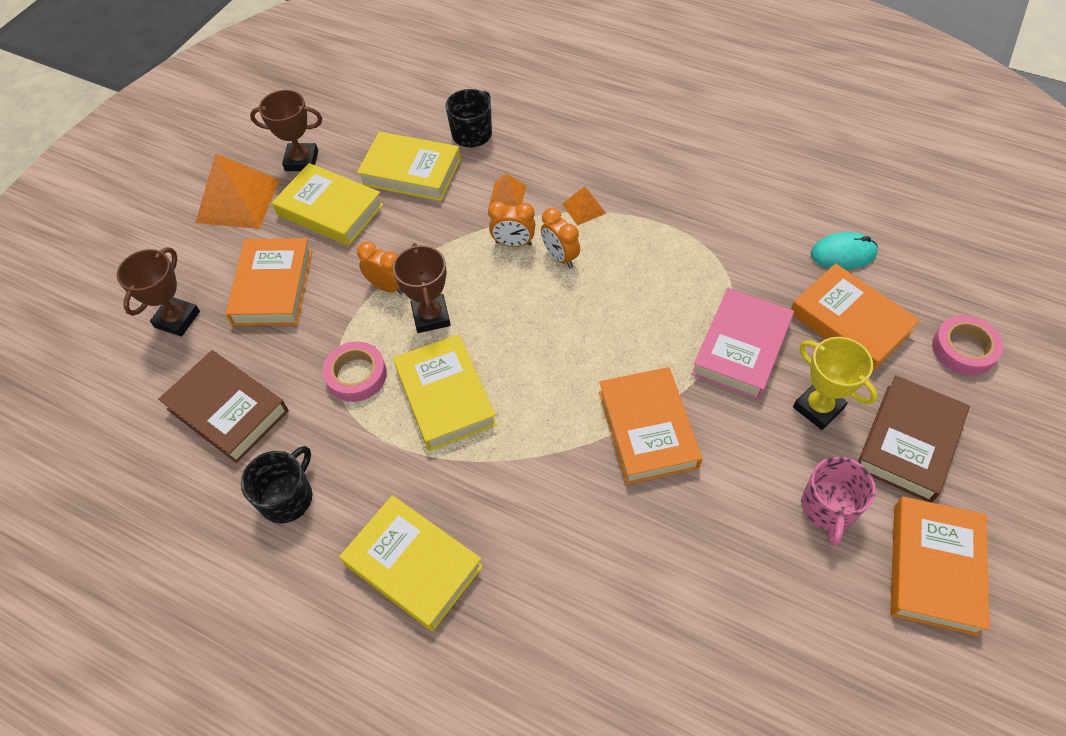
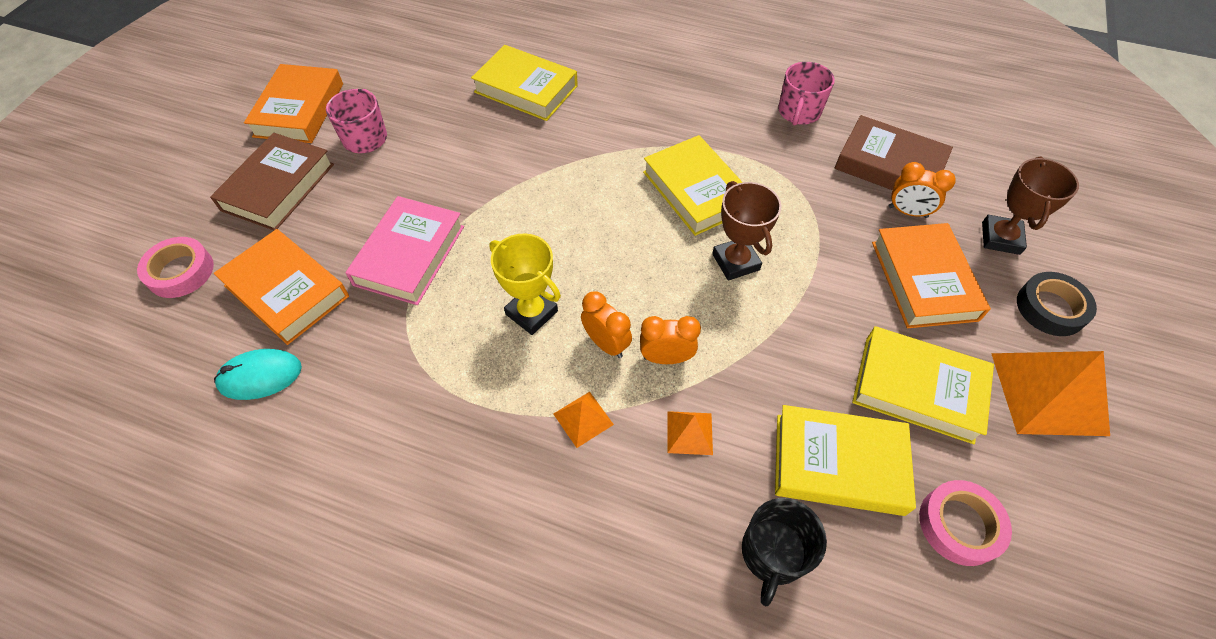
camera: 170 degrees right, 0 degrees up
black mug [241,446,313,523] -> pink mug [778,62,835,126]
brown trophy [250,90,322,171] -> none
pink tape [322,341,387,402] -> pink tape moved to [919,480,1012,566]
yellow book [340,495,483,632] -> yellow book moved to [471,45,578,121]
orange clock [357,242,403,294] -> orange clock moved to [888,162,955,218]
orange book [599,367,702,484] -> none
yellow trophy [793,337,878,430] -> yellow trophy moved to [489,233,561,335]
none -> black tape [1017,272,1097,336]

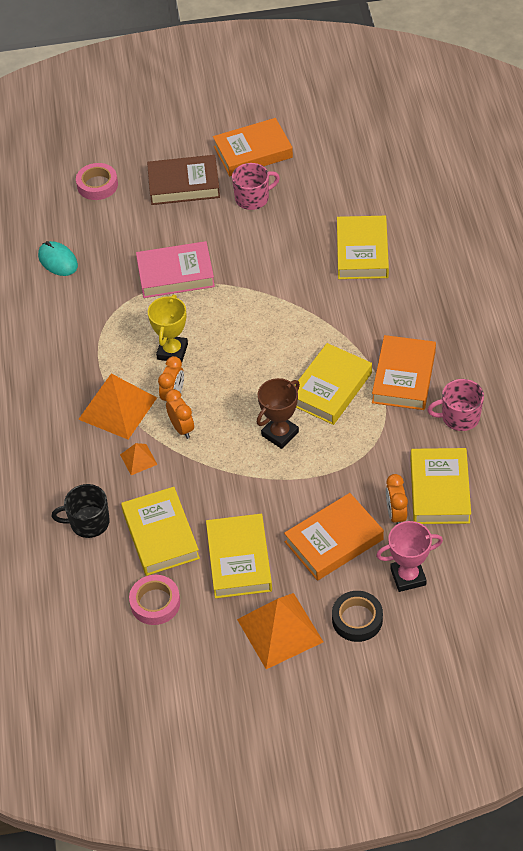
camera: 65 degrees right, 5 degrees down
orange book [214,229,349,345] -> orange book moved to [372,335,436,410]
orange pyramid [553,392,614,448] -> orange pyramid [78,374,157,439], size x2.07
brown book [834,115,953,190] -> yellow book [410,448,471,524]
brown trophy [982,156,1079,255] -> pink trophy [376,521,443,592]

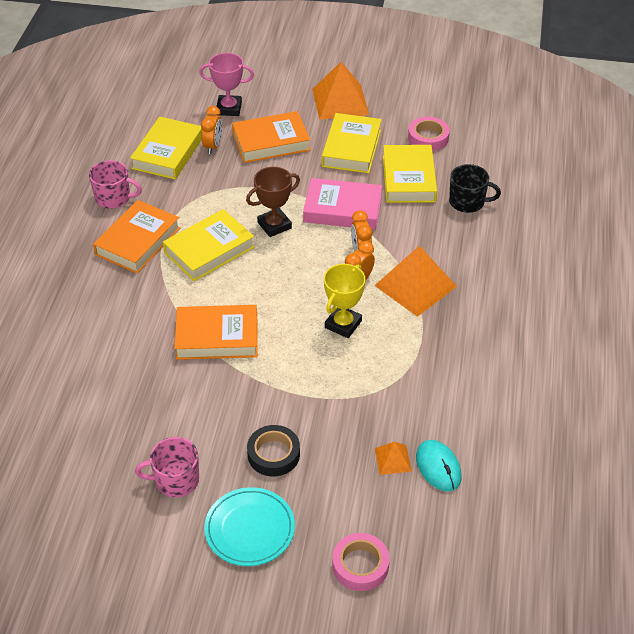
camera: 165 degrees left, 5 degrees down
orange pyramid [120,443,158,475] -> orange pyramid moved to [375,442,412,475]
pink book [136,241,215,298] -> pink book moved to [303,178,382,230]
brown book [147,155,220,205] -> turquoise plate [204,487,295,566]
orange book [213,118,293,176] -> orange book moved to [174,305,258,360]
black tape [332,591,383,642] -> black tape moved to [247,425,300,477]
yellow book [337,216,389,279] -> none

